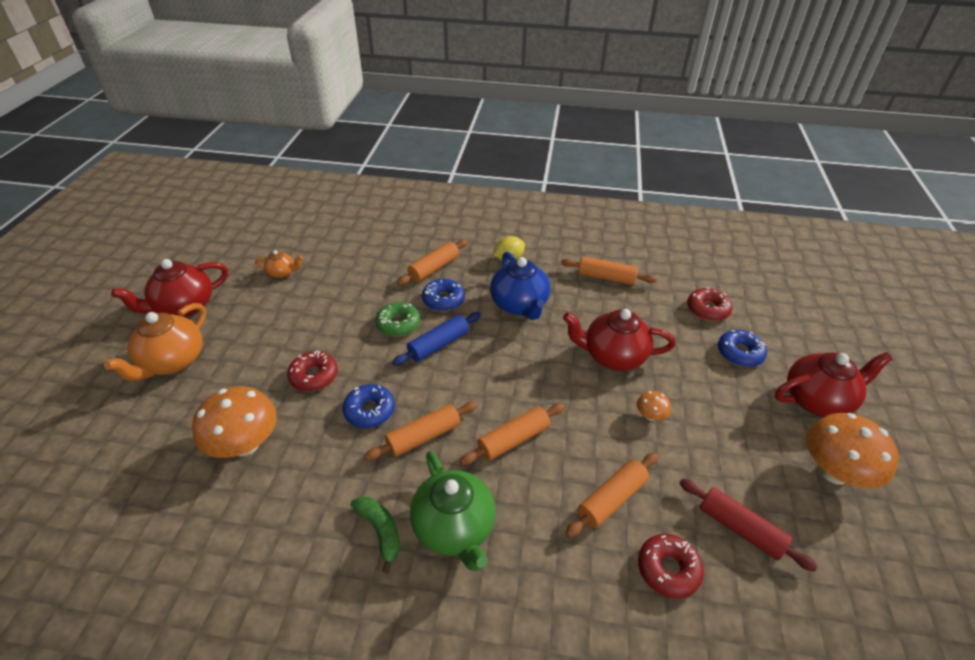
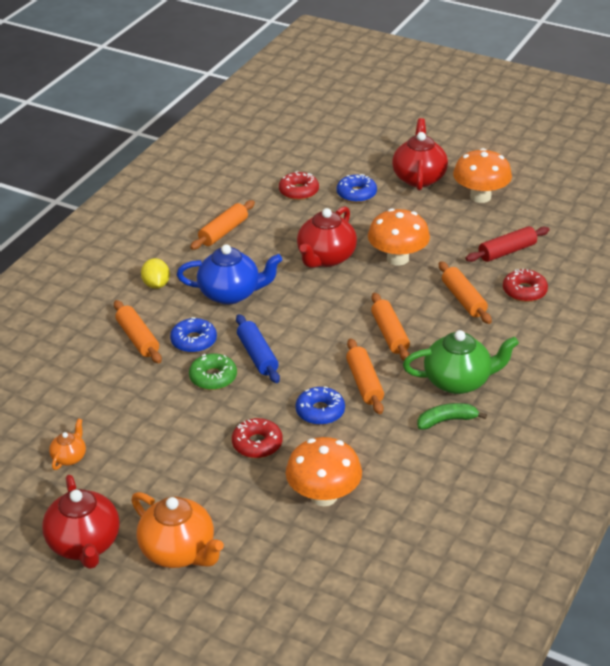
camera: 70 degrees left, 5 degrees down
orange mushroom [637,391,671,421] -> orange mushroom [368,208,430,266], size x2.20

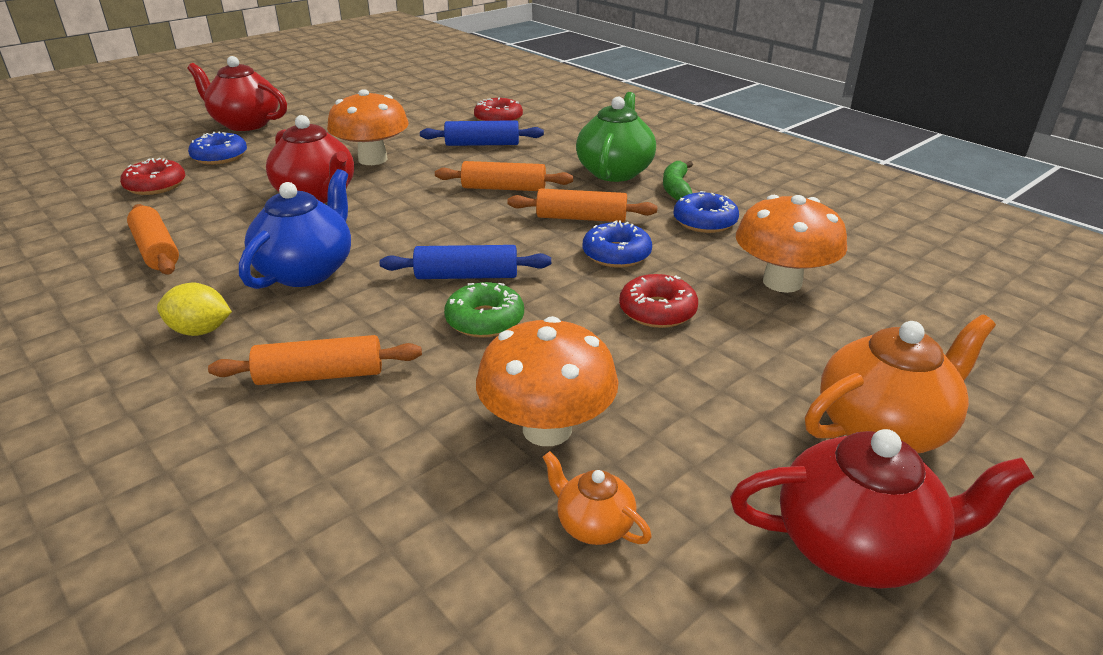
camera: 70 degrees left, 5 degrees down
blue donut [170,317,217,353] -> blue donut moved to [673,191,739,233]
orange rolling pin [439,261,492,324] -> blue rolling pin [420,120,544,146]
orange mushroom [453,148,512,203] -> orange mushroom moved to [476,316,619,446]
red rolling pin [466,226,549,262] -> none

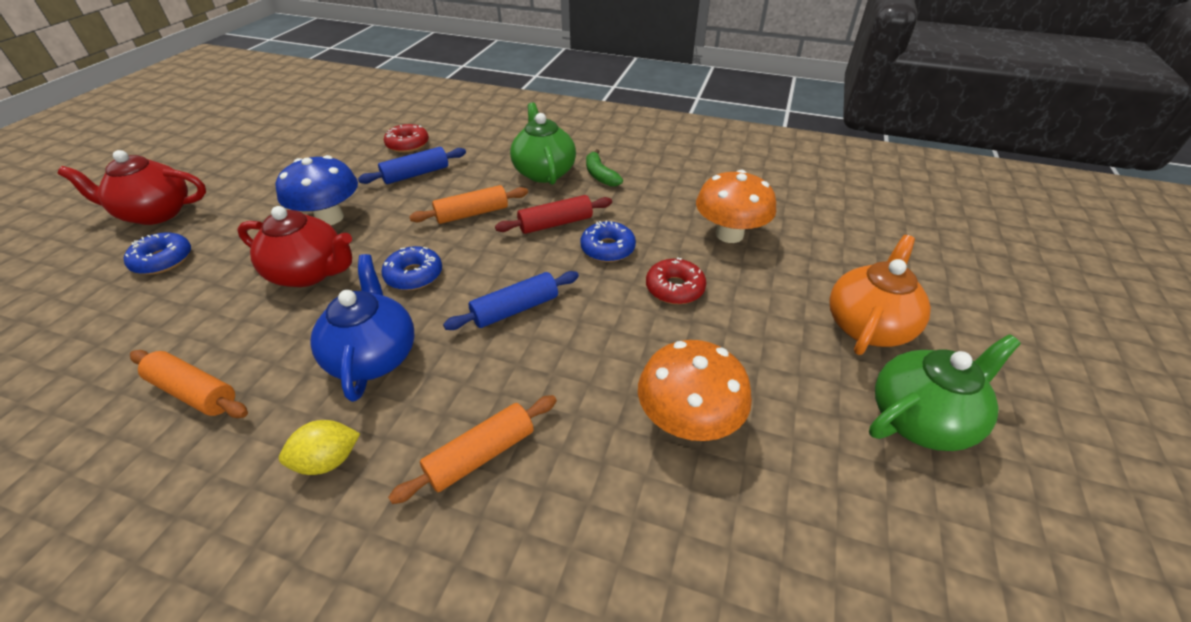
camera: 30 degrees left, 10 degrees up
red donut [120,158,185,195] -> none
orange mushroom [327,89,409,165] -> blue mushroom [276,155,358,225]
green donut [444,282,524,338] -> none
orange rolling pin [507,188,657,222] -> red rolling pin [495,195,612,234]
orange teapot [543,451,652,545] -> none
blue donut [673,191,739,233] -> blue donut moved to [381,246,442,291]
red teapot [730,429,1034,589] -> green teapot [869,334,1021,451]

